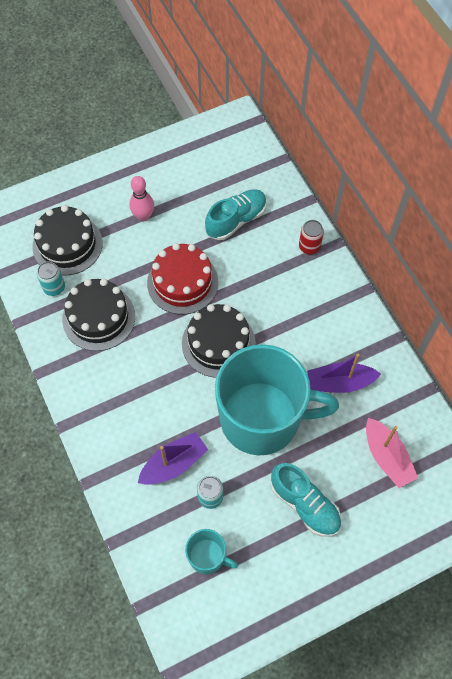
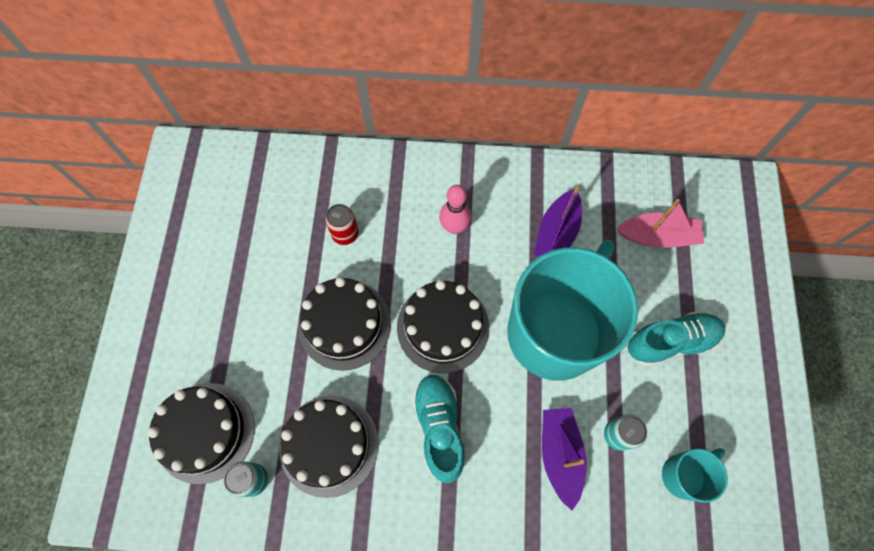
camera: 60 degrees left, 5 degrees up
pink bowling pin [129,176,154,221] -> pink bowling pin moved to [439,185,471,234]
red cake [147,243,218,315] -> black cake [298,277,391,371]
turquoise shoe [205,189,267,240] -> turquoise shoe moved to [412,374,466,483]
red can [299,220,324,255] -> red can moved to [325,204,359,245]

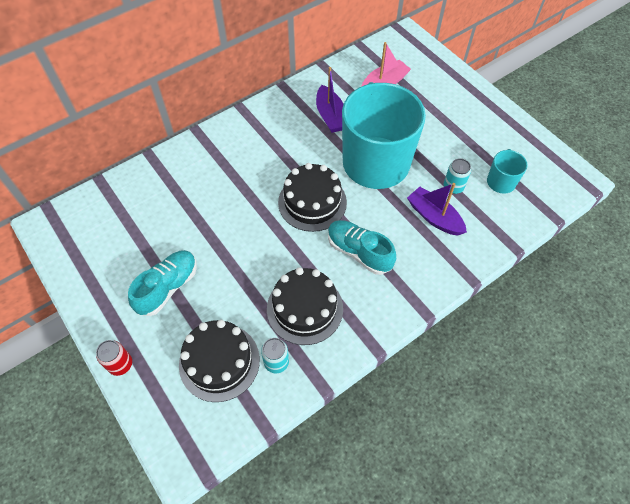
camera: 40 degrees left, 10 degrees down
black cake [298,277,391,371] -> none
red can [325,204,359,245] -> red can moved to [96,340,132,376]
pink bowling pin [439,185,471,234] -> none
turquoise shoe [628,311,725,367] -> turquoise shoe moved to [128,250,197,316]

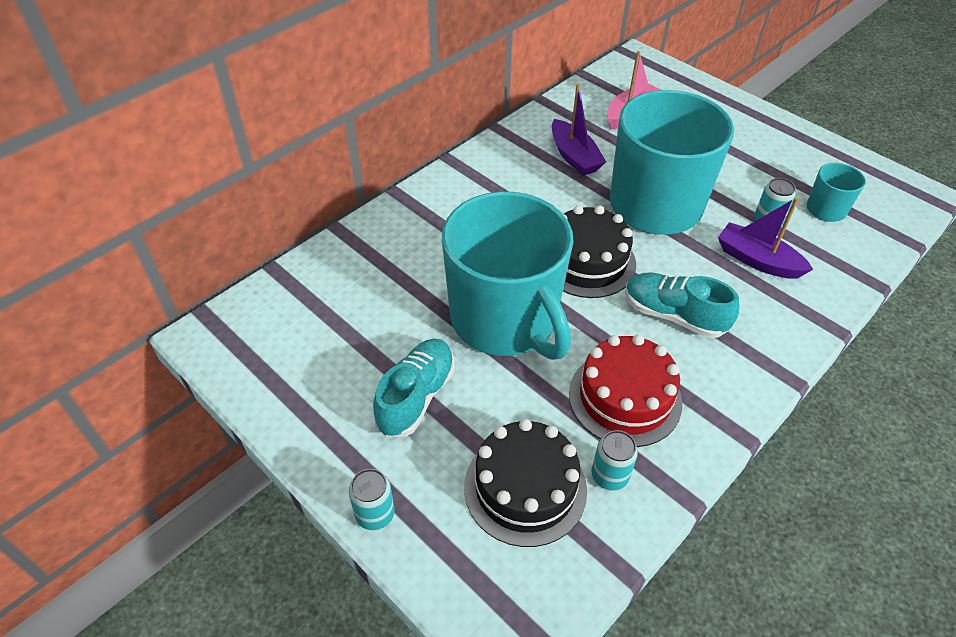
camera: 10 degrees left, 10 degrees down
red can [96,340,132,376] -> turquoise can [349,469,395,530]
black cake [267,267,343,345] -> red cake [569,335,683,447]
none -> turquoise mug [442,192,573,360]

